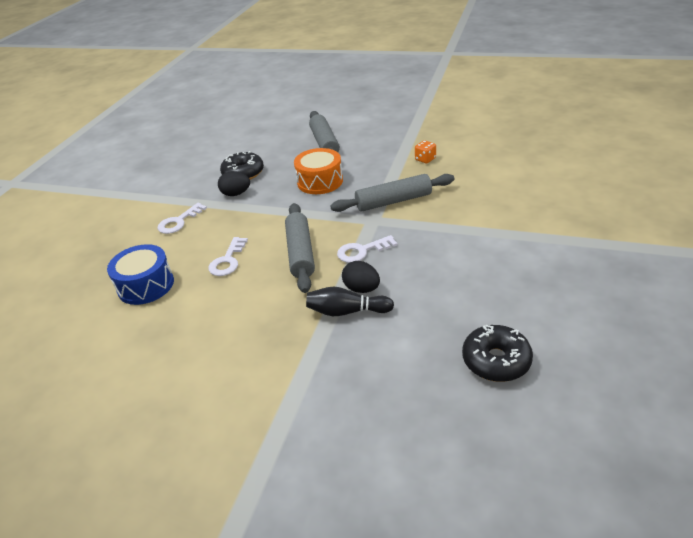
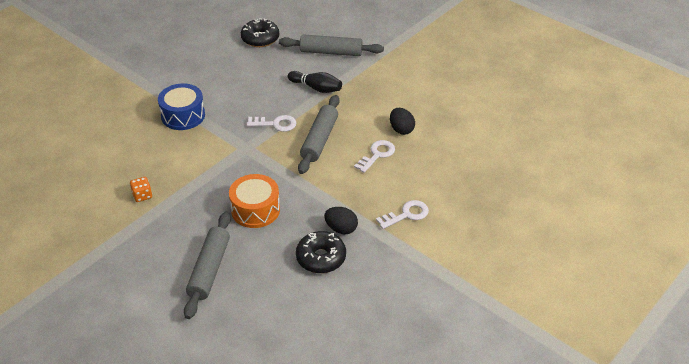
camera: 160 degrees left, 5 degrees up
blue drum [107,244,174,305] -> blue drum moved to [158,83,205,130]
grey rolling pin [330,174,454,212] -> grey rolling pin moved to [279,34,384,56]
black egg [342,261,380,293] -> black egg moved to [390,108,415,135]

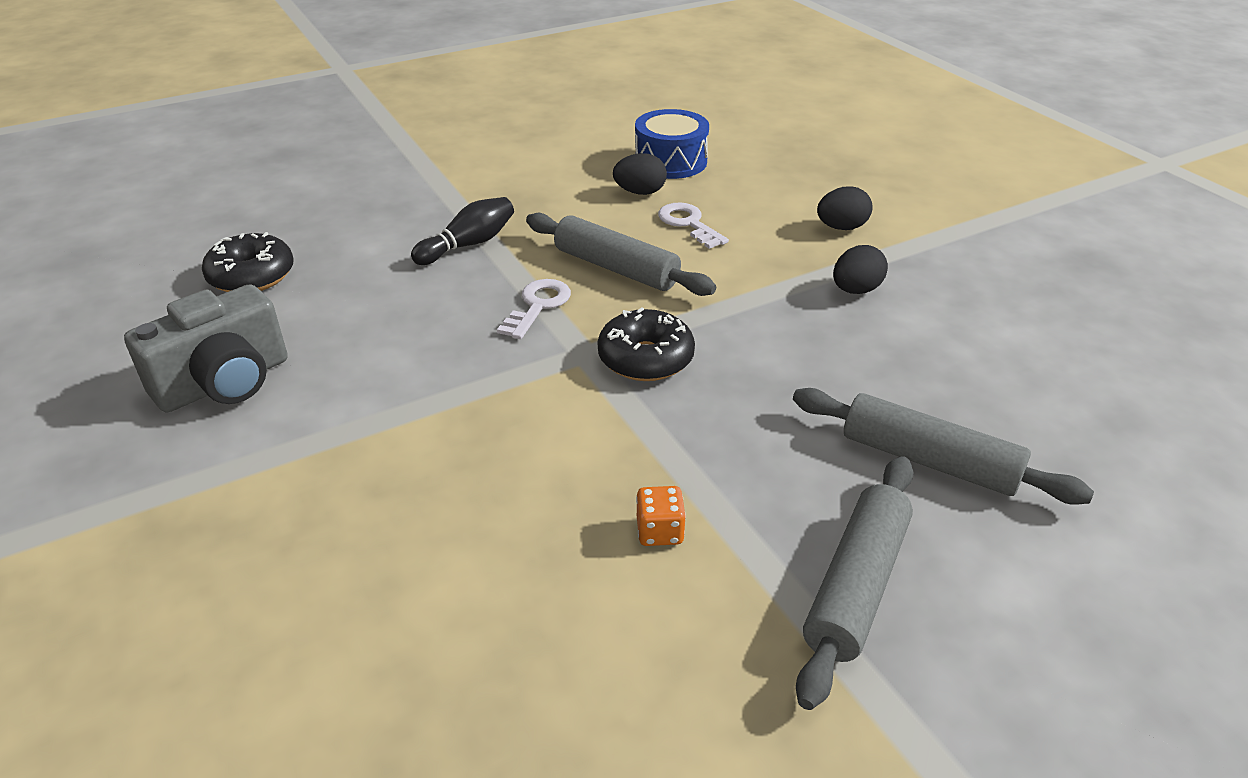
camera: 70 degrees left, 5 degrees down
blue drum [158,83,205,130] -> blue drum moved to [635,109,709,179]
orange drum [229,174,280,228] -> none
grey rolling pin [279,34,384,56] -> grey rolling pin moved to [796,456,913,710]
black donut [296,231,346,273] -> black donut moved to [598,307,695,381]
white key [376,200,429,229] -> black egg [817,186,873,230]
none -> grey camera [124,284,288,413]

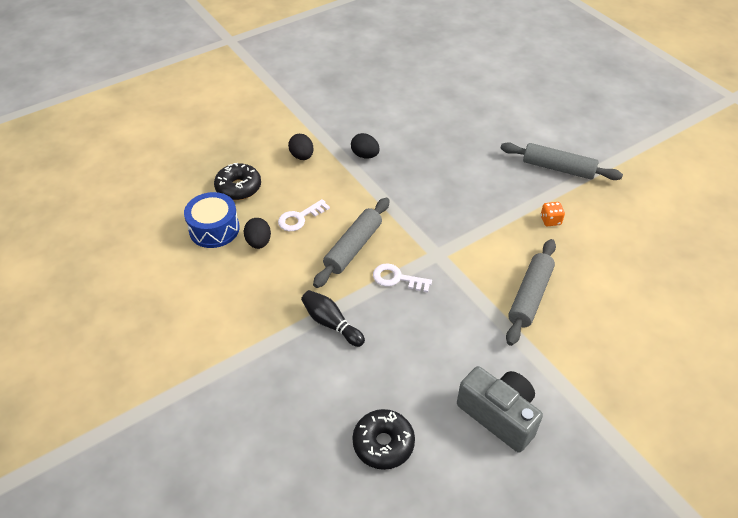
camera: 95 degrees left, 10 degrees up
black donut [598,307,695,381] -> black donut moved to [214,163,261,200]
grey rolling pin [793,388,1094,505] -> grey rolling pin moved to [506,239,556,346]

